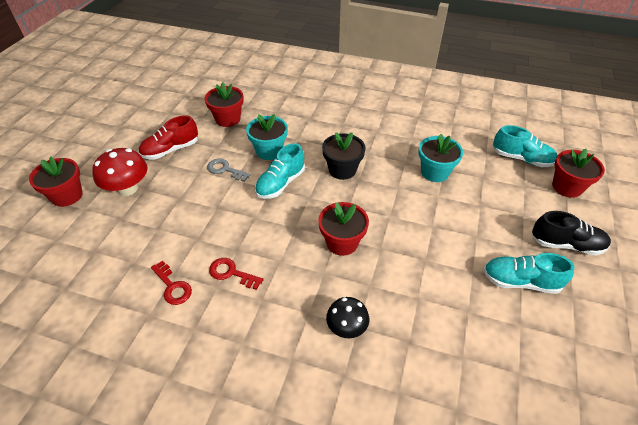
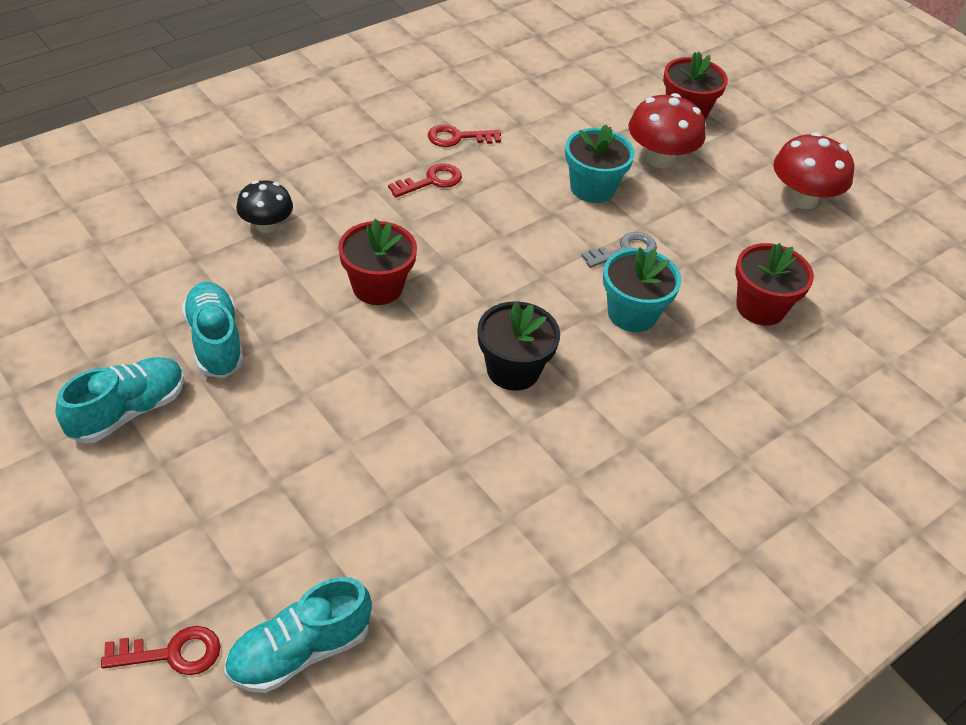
camera: 120 degrees right, 0 degrees up
red shoe [139,116,198,159] -> none
turquoise shoe [255,143,305,199] -> turquoise shoe moved to [182,282,244,378]
turquoise flower pot [419,134,463,182] -> turquoise flower pot moved to [565,125,635,203]
black shoe [531,211,611,255] -> none
red flower pot [552,149,605,198] -> red key [101,626,221,675]
none -> red mushroom [773,132,854,209]

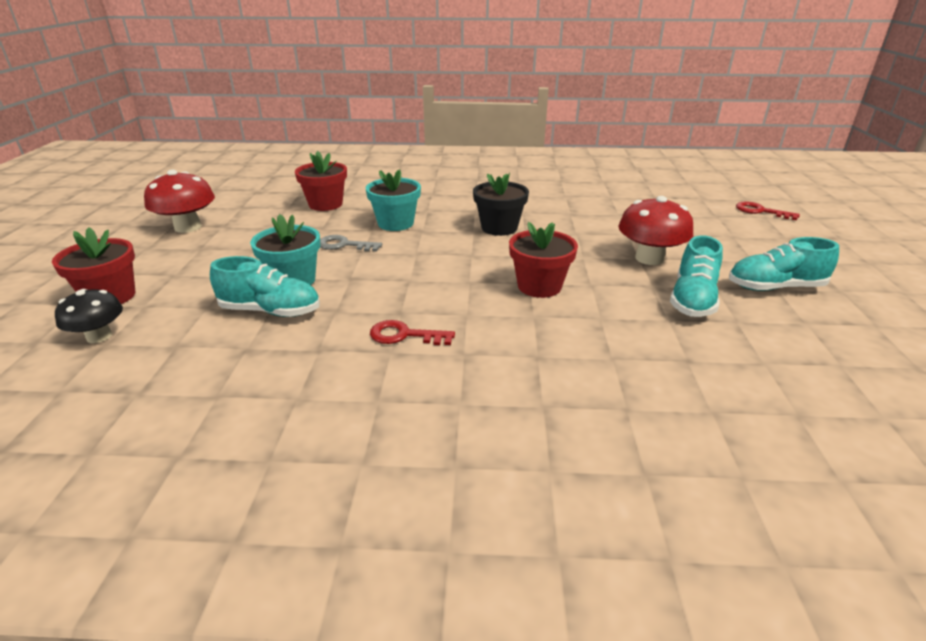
camera: 135 degrees left, 15 degrees down
turquoise shoe [224,577,372,693] -> turquoise shoe moved to [210,256,320,317]
black mushroom [236,180,293,233] -> black mushroom moved to [55,289,123,343]
red key [428,125,501,147] -> none
red mushroom [629,93,706,168] -> red mushroom moved to [618,196,693,265]

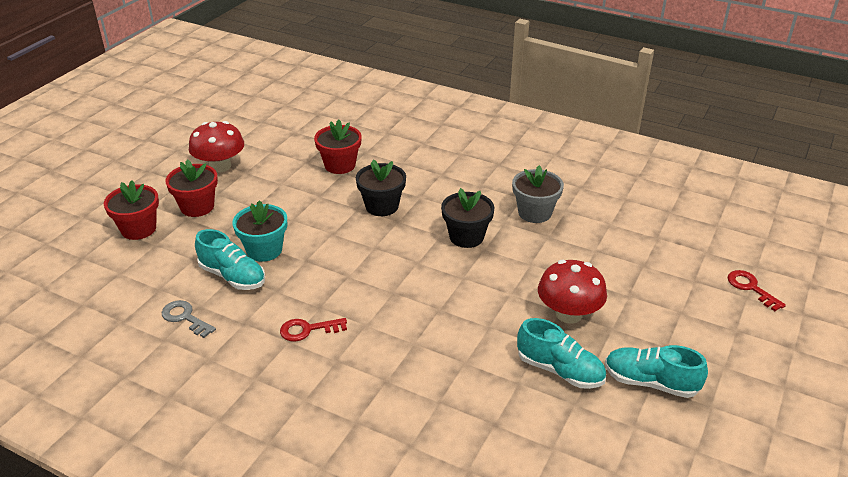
camera: 25 degrees right, 5 degrees up
black mushroom [55,289,123,343] -> none
grey key [320,235,382,252] -> grey key moved to [162,300,216,338]
turquoise flower pot [366,169,421,231] -> black flower pot [356,160,406,216]
red key [370,320,455,345] -> red key turned 45 degrees counterclockwise [280,318,347,342]
red flower pot [509,222,578,298] -> red flower pot moved to [165,159,218,217]
turquoise shoe [670,235,723,317] -> turquoise shoe turned 105 degrees counterclockwise [517,318,606,389]
none -> grey flower pot [512,165,564,223]

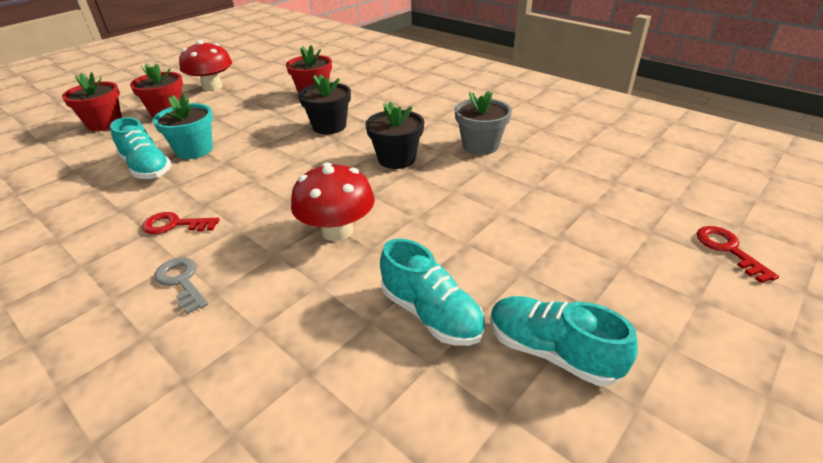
camera: 15 degrees right, 0 degrees up
grey key [162,300,216,338] -> grey key moved to [155,257,208,314]
red mushroom [538,260,607,324] -> red mushroom moved to [291,162,375,241]

